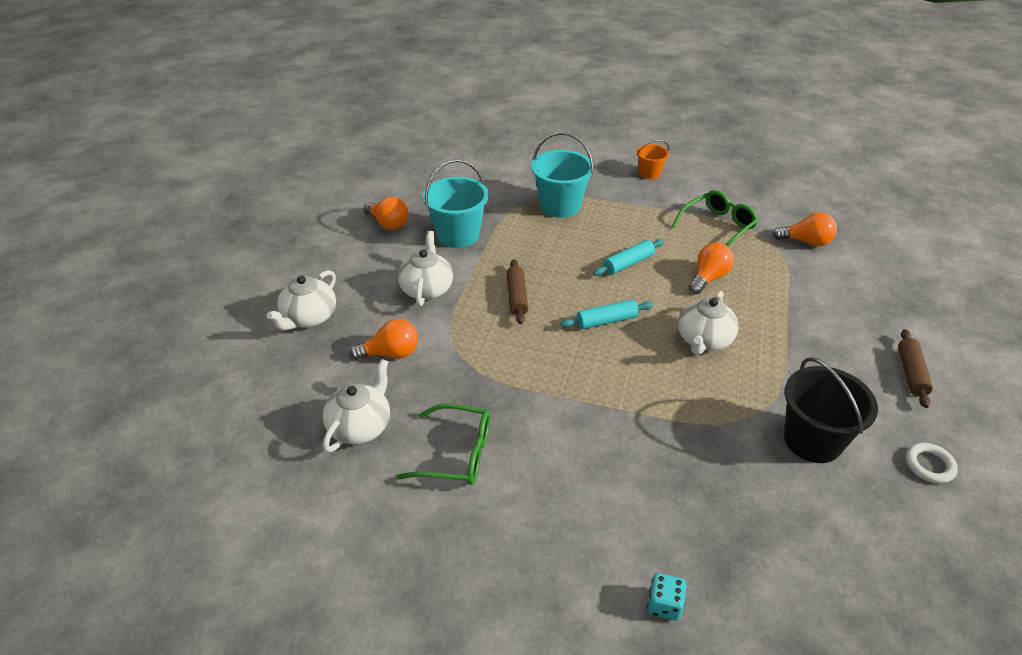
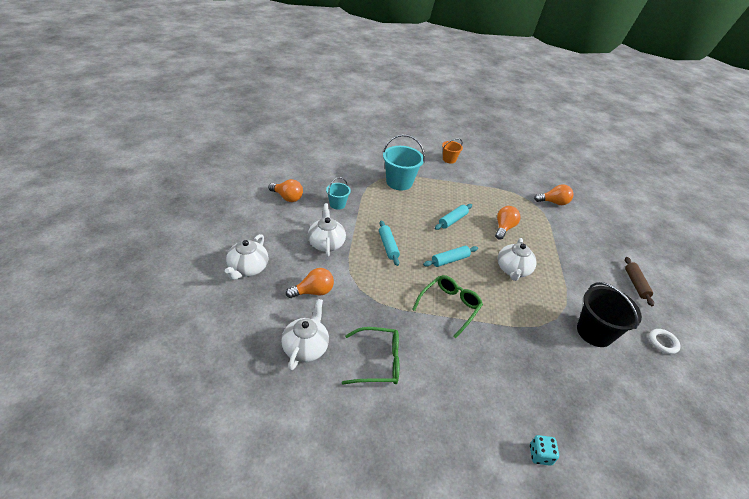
camera: 15 degrees left, 0 degrees up
turquoise bucket [423,159,489,248] -> turquoise bucket [326,177,351,210], size x0.55
brown rolling pin [506,259,528,324] -> turquoise rolling pin [379,221,400,266]
green glasses [672,190,758,246] -> green glasses moved to [412,275,483,338]

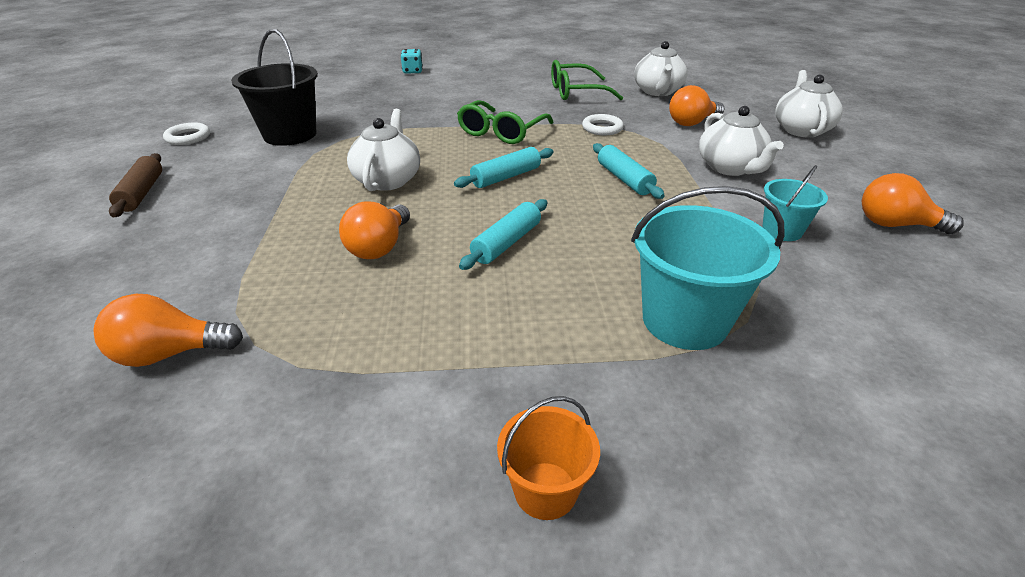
camera: 175 degrees right, 5 degrees down
none -> white ring [582,114,624,135]

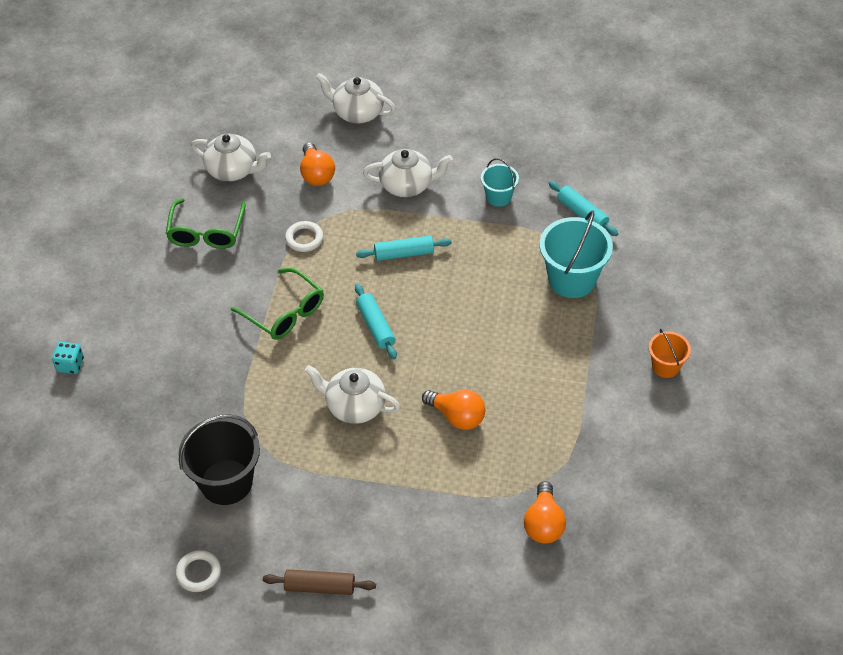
camera: 75 degrees left, 15 degrees up
turquoise rolling pin [459,199,547,270] -> turquoise rolling pin moved to [549,181,618,236]
orange light bulb [862,173,964,234] -> none

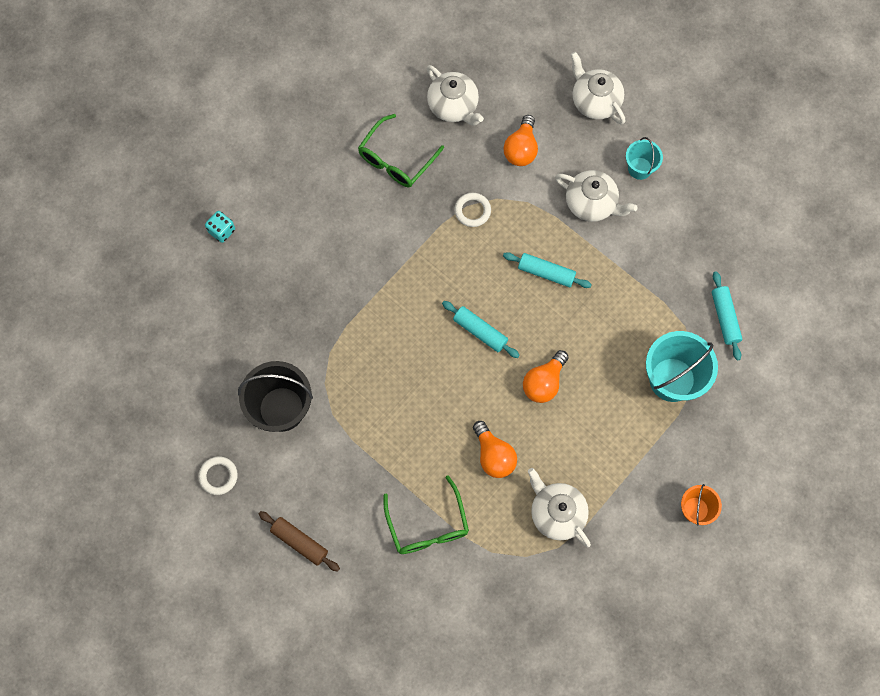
camera: 30 degrees right, 20 degrees up
green glasses [231,268,324,340] -> green glasses moved to [383,475,469,554]
white teapot [305,365,400,424] -> white teapot moved to [528,468,591,547]
turquoise rolling pin [355,284,397,359] -> turquoise rolling pin turned 60 degrees counterclockwise [442,301,520,358]
turquoise bucket [481,158,519,207] -> turquoise bucket moved to [626,137,663,180]
orange light bulb [524,481,566,544] -> orange light bulb moved to [523,350,568,403]

